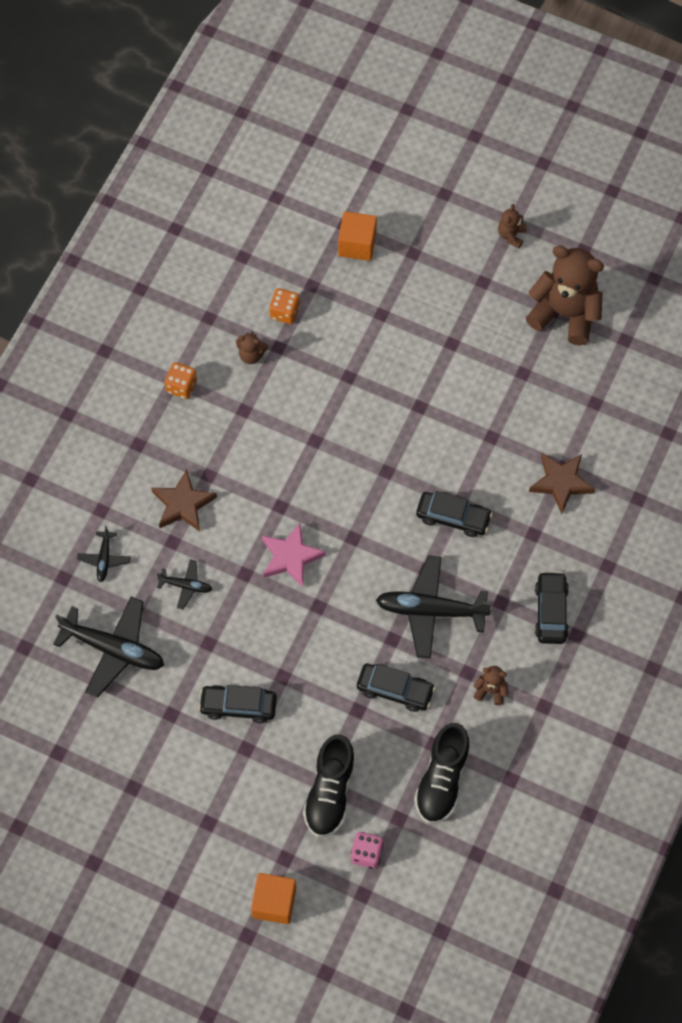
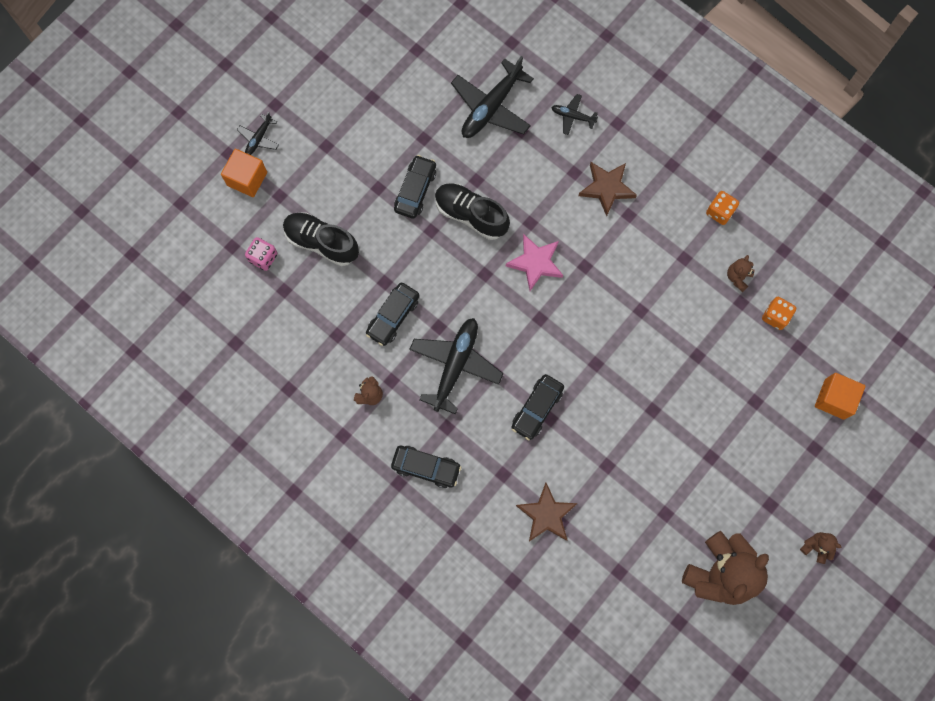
camera: 105 degrees right, 10 degrees up
black plane [157,559,212,609] -> black plane moved to [237,112,279,155]
black shoe [414,723,470,823] -> black shoe moved to [435,183,510,240]

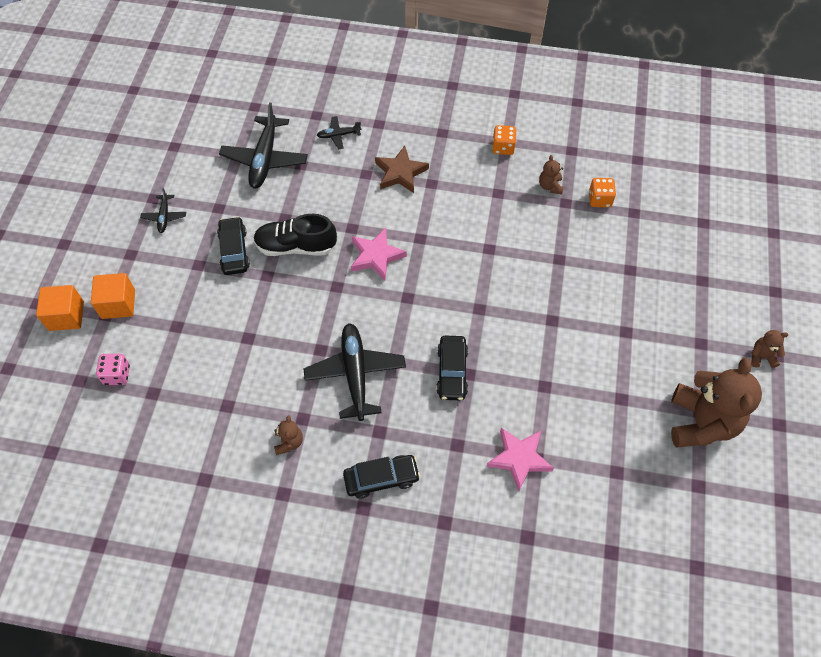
camera: 30 degrees left, 15 degrees down
black plane [237,112,279,155] -> black plane moved to [140,188,186,233]
black shoe [283,212,359,266] -> none
black car [366,282,419,346] -> none
brown star [516,483,578,541] -> pink star [486,428,554,491]
orange cube [815,373,865,420] -> orange cube moved to [91,273,135,319]

